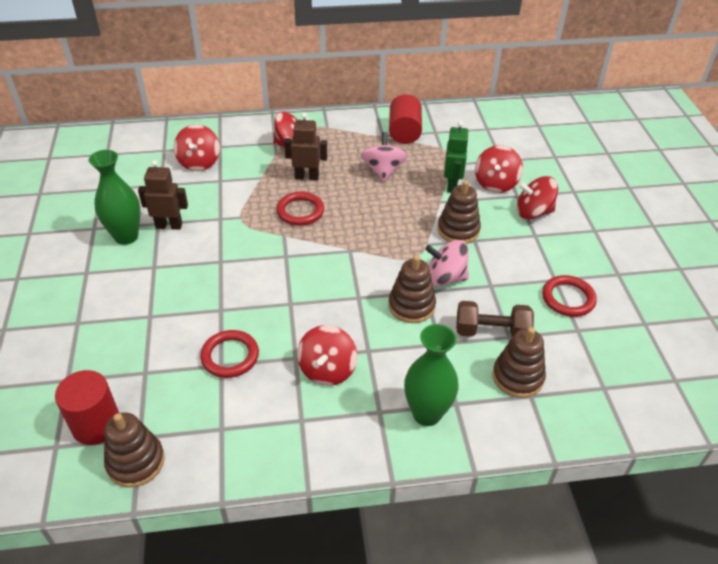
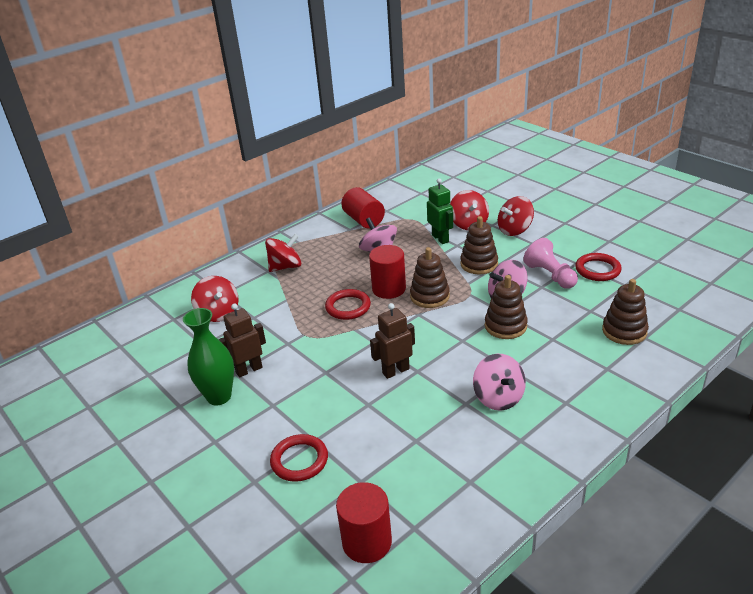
camera: 30 degrees left, 10 degrees down
brown stacking toy [104,412,165,488] -> brown stacking toy moved to [410,247,450,308]
red ring [200,330,259,378] -> red ring moved to [270,434,328,482]
brown robot [284,113,327,180] -> brown robot moved to [370,303,415,379]
red spinning top [297,325,357,386] -> pink spinning top [473,354,526,410]
green vase [404,324,459,426] -> none
brown dumbbell [456,301,534,337] -> none
none -> red cylinder [369,245,406,299]
none -> pink pawn [523,238,578,289]

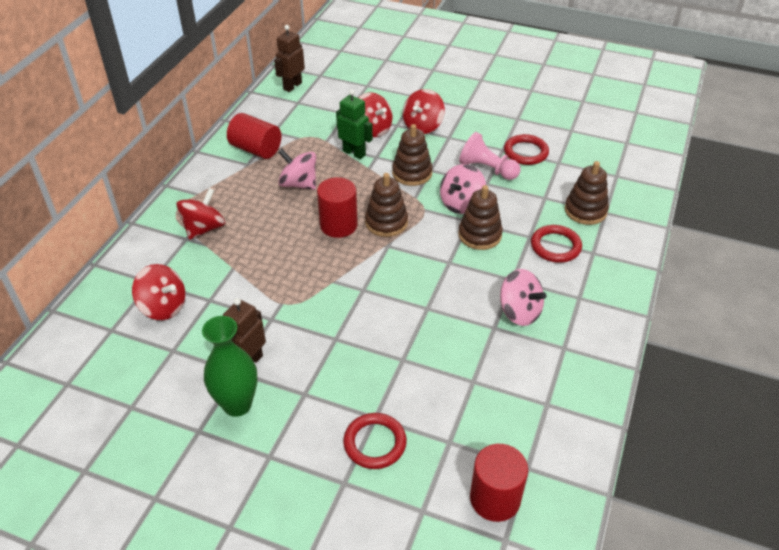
camera: 30 degrees left, 10 degrees up
red ring [325,289,371,320] -> red ring moved to [531,225,582,263]
brown robot [370,303,415,379] -> brown robot moved to [274,25,305,92]

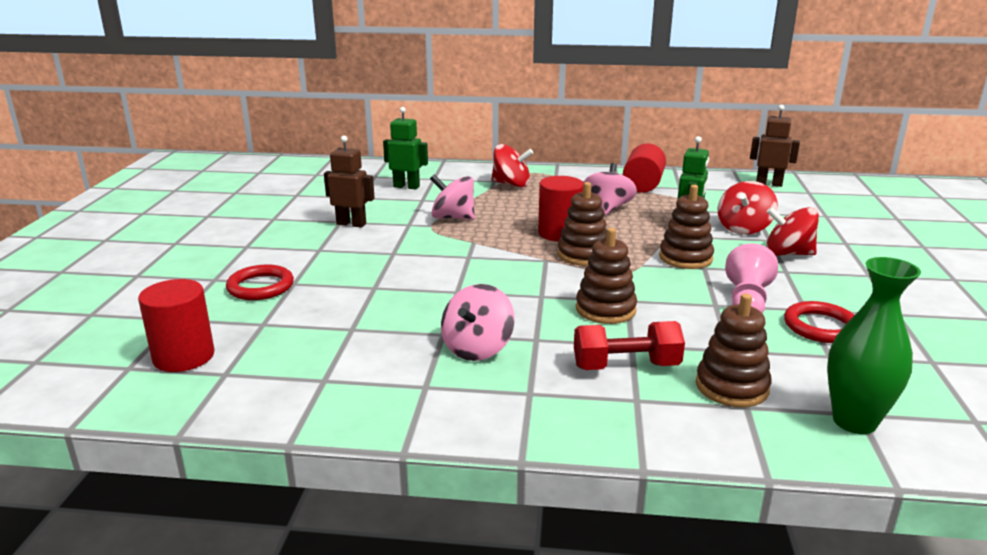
camera: 75 degrees right, 20 degrees down
red spinning top [132,264,185,320] -> green robot [383,107,428,189]
green vase [202,316,258,417] -> green vase moved to [827,257,921,434]
pink spinning top [440,164,486,214] -> pink spinning top moved to [430,175,475,220]
red ring [531,225,582,263] -> red dumbbell [574,321,685,370]

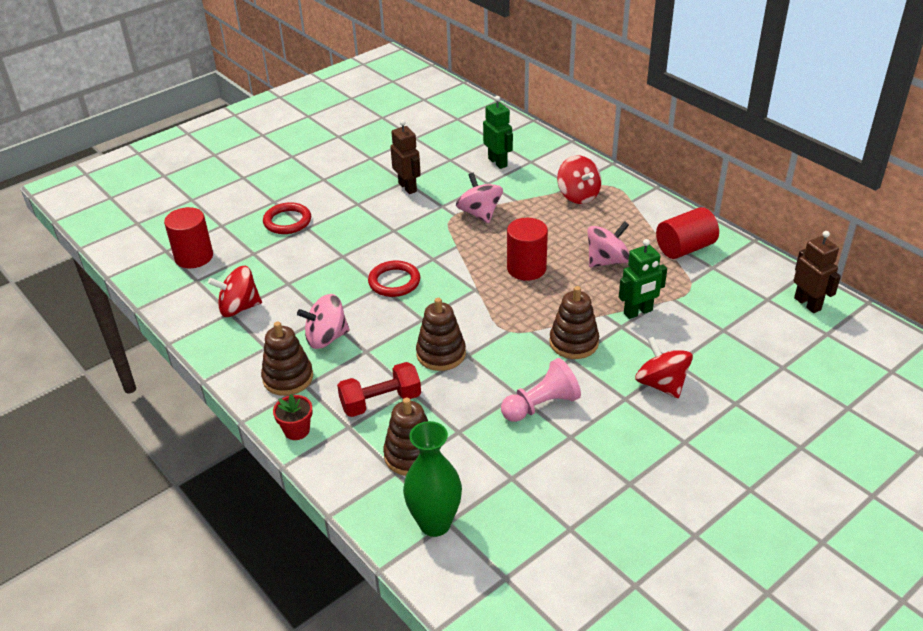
camera: 45 degrees right, 15 degrees up
brown stacking toy [557,182,607,266] -> brown stacking toy moved to [261,322,313,396]
red dumbbell [574,321,685,370] -> red dumbbell turned 60 degrees counterclockwise [337,362,421,417]
red spinning top [718,181,778,235] -> red spinning top moved to [208,266,262,317]
red ring [784,301,854,343] -> red ring moved to [368,261,420,297]
none -> red flower pot [273,394,313,440]

